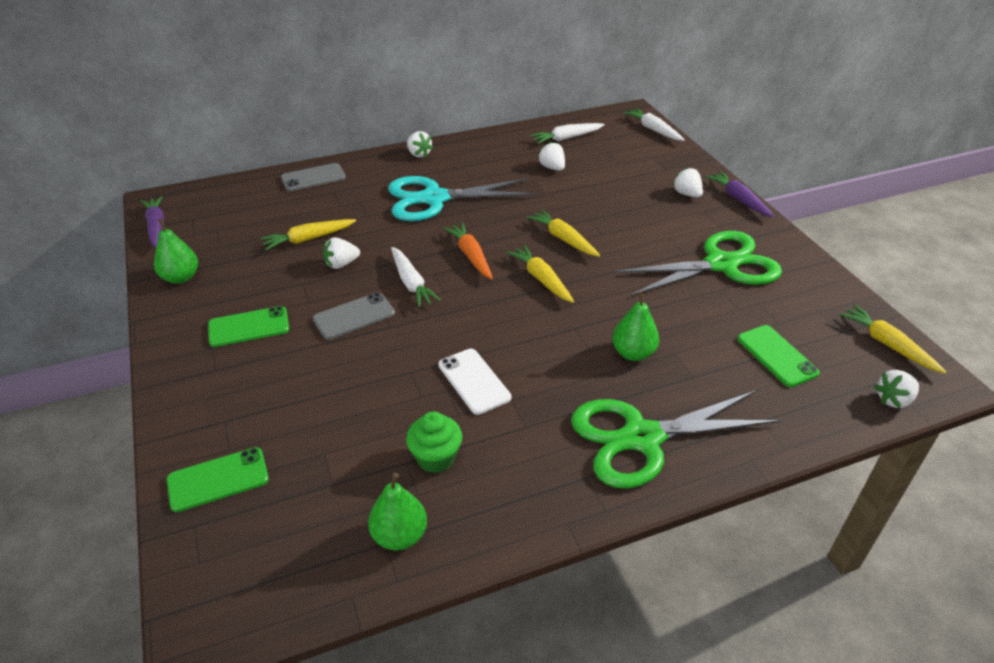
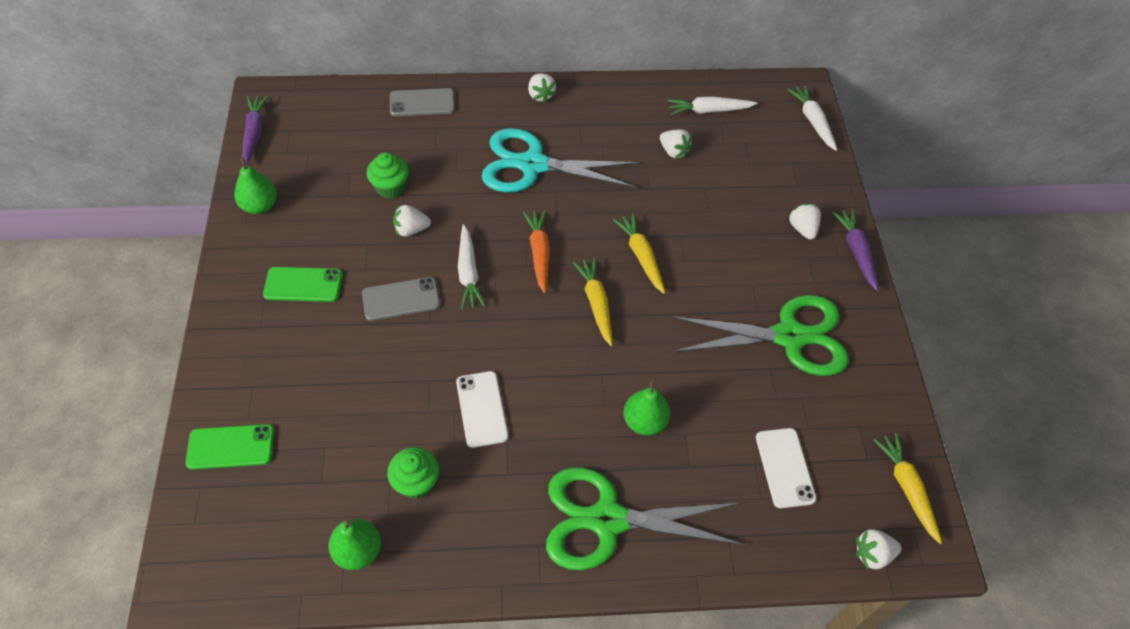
camera: 15 degrees right, 15 degrees up
yellow carrot [260,219,356,250] -> green cupcake [367,152,409,199]
white strawberry [538,141,565,171] -> white strawberry turned 150 degrees clockwise [660,129,692,158]
green phone [737,325,820,387] -> white phone [756,428,816,508]

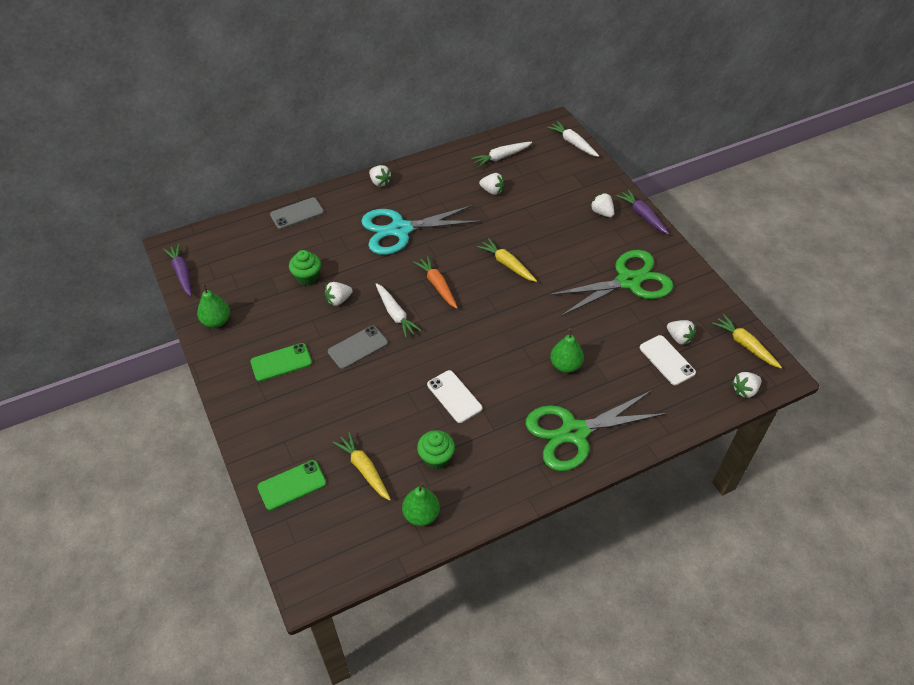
camera: 20 degrees left, 5 degrees down
yellow carrot [573,258,613,346] -> yellow carrot moved to [333,432,391,501]
none -> white strawberry [667,320,696,345]

